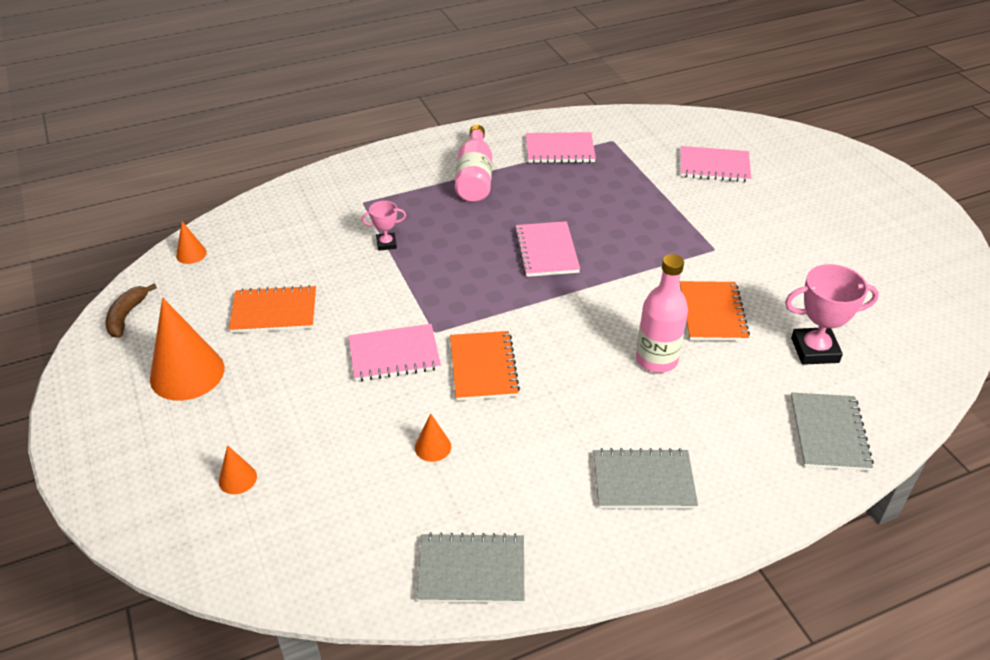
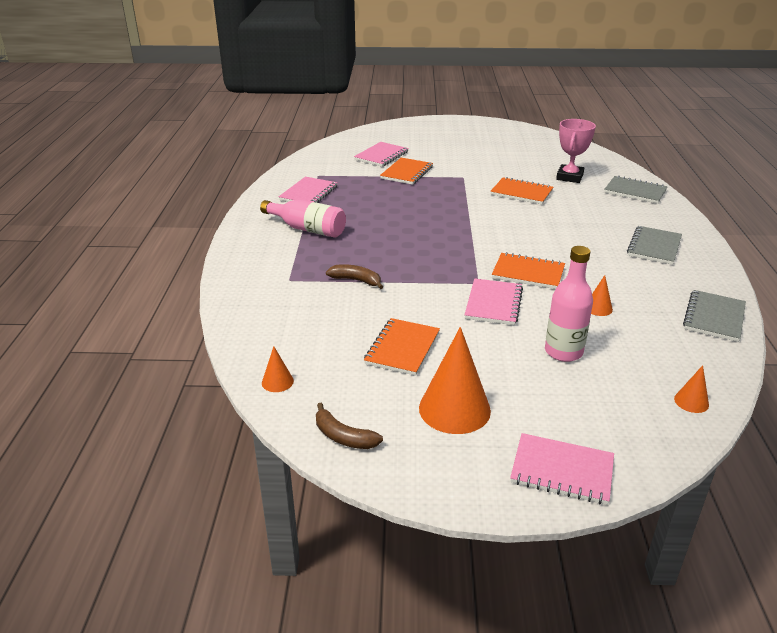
camera: 65 degrees left, 10 degrees down
orange cone [219,445,257,494] -> orange cone moved to [674,365,709,413]
pink trophy [362,201,406,251] -> brown banana [326,264,383,289]
pink notebook [514,221,580,277] -> pink notebook moved to [510,433,614,505]
pink bottle [636,254,688,373] -> pink bottle moved to [545,246,593,362]
none -> orange notebook [380,158,433,185]

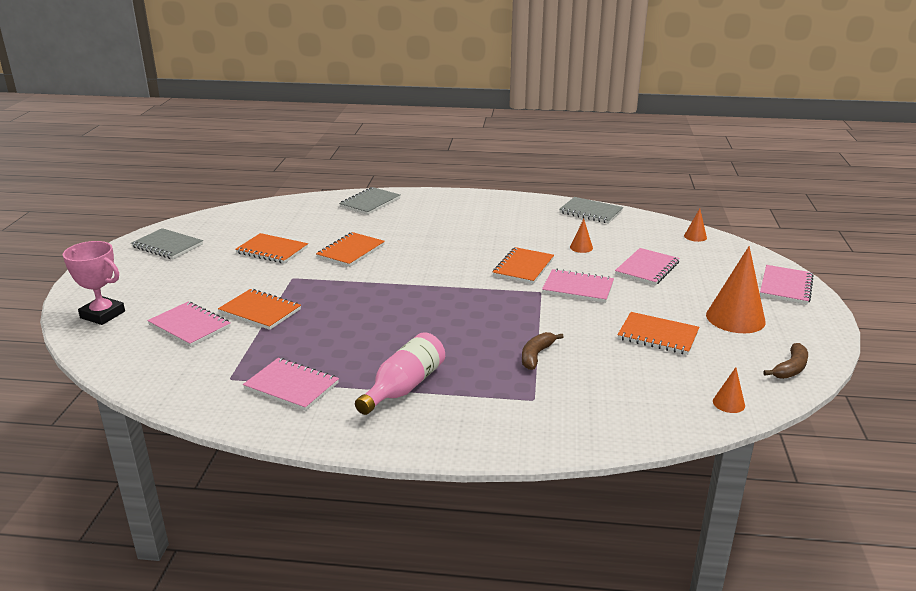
camera: 85 degrees left, 5 degrees down
pink bottle [545,246,593,362] -> pink notebook [615,248,679,285]
pink trophy [556,119,596,183] -> pink trophy moved to [63,241,125,325]
grey notebook [627,226,682,265] -> grey notebook moved to [131,228,203,259]
none -> orange notebook [235,233,308,264]

